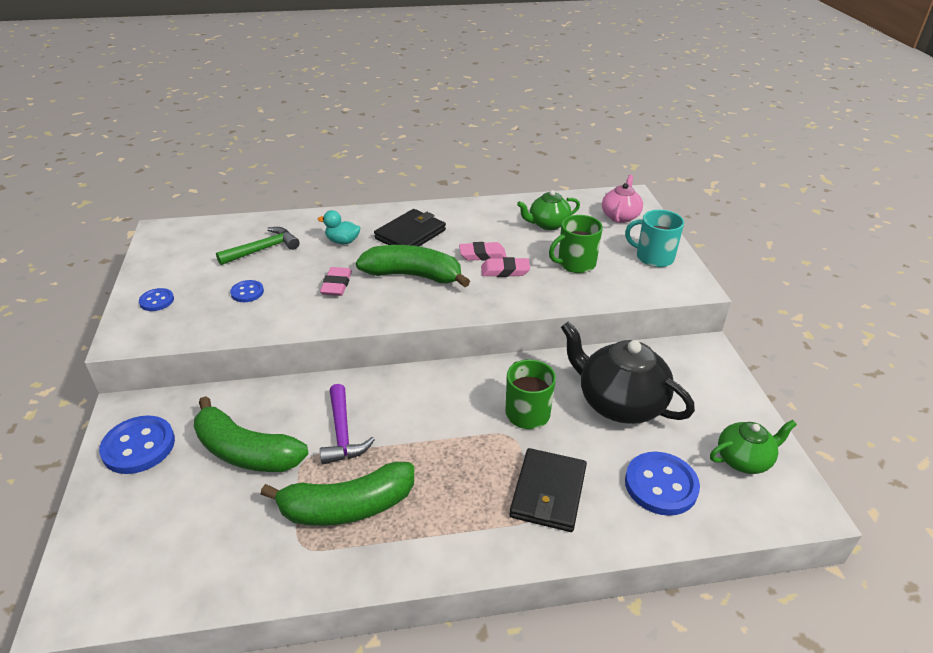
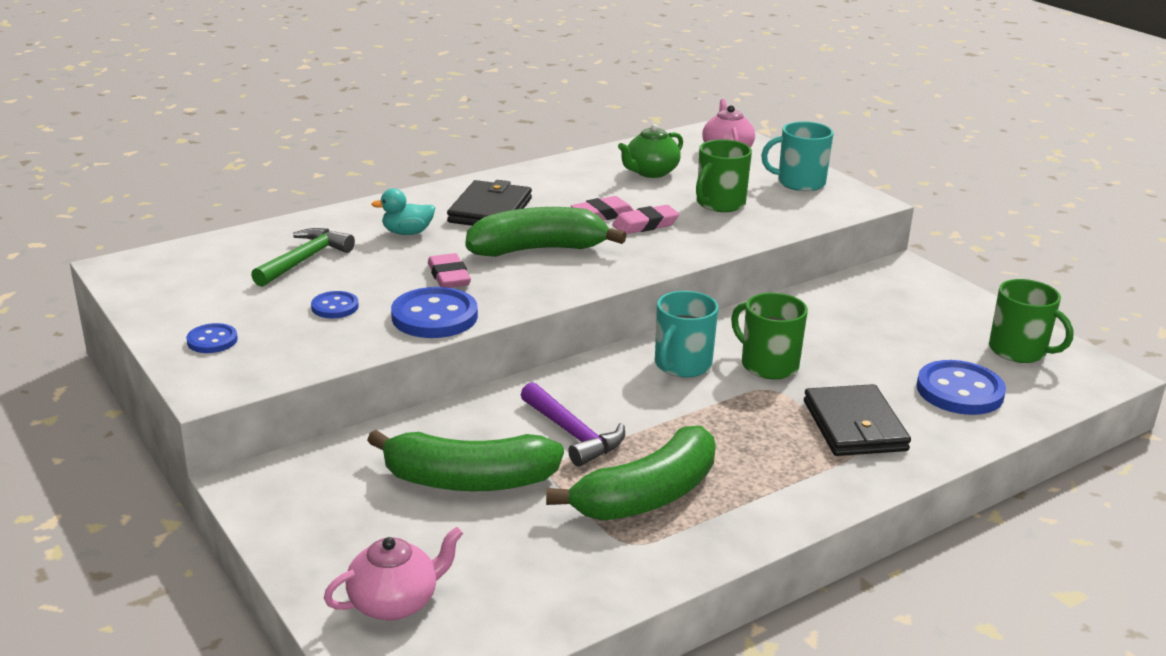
camera: 25 degrees left, 10 degrees down
blue button [99,415,175,474] -> blue button moved to [391,287,478,338]
black teapot [561,321,695,424] -> none
green teapot [710,420,797,474] -> green mug [989,279,1073,363]
none -> pink teapot [324,527,463,621]
none -> turquoise mug [655,291,719,378]

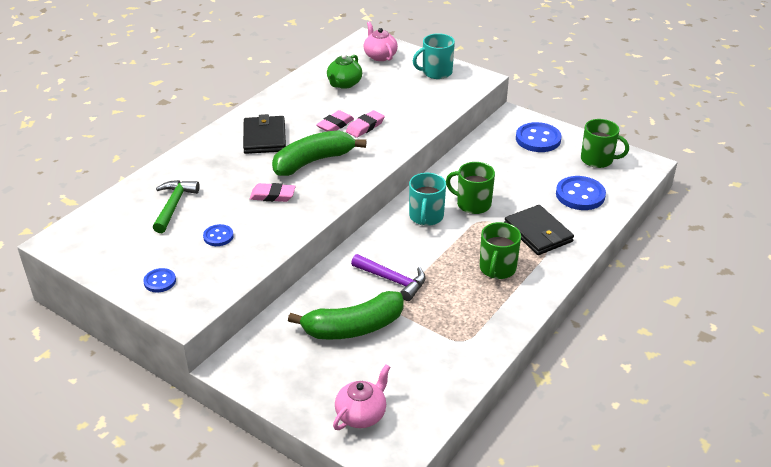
camera: 20 degrees left, 10 degrees up
turquoise duck [371,188,435,235] -> none
blue button [391,287,478,338] -> blue button moved to [516,122,562,152]
pink eraser [428,253,471,288] -> pink eraser turned 45 degrees counterclockwise [249,183,296,202]
green banana [546,426,716,521] -> none
green mug [696,139,752,212] -> green mug moved to [480,222,521,279]

